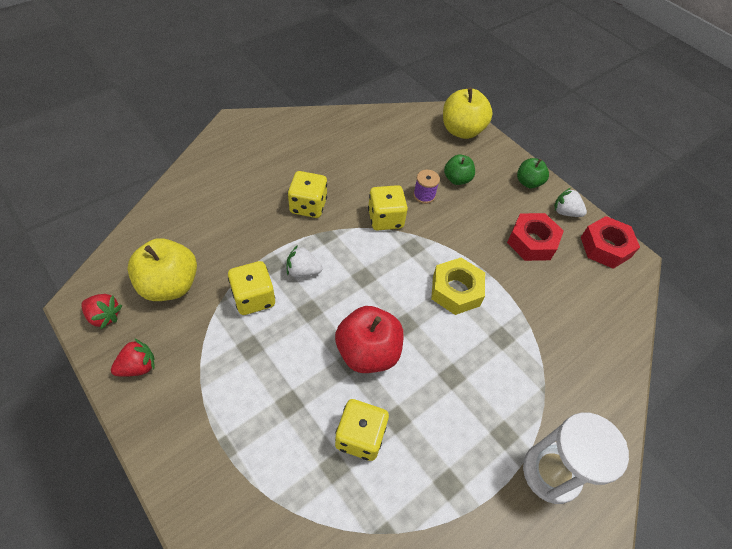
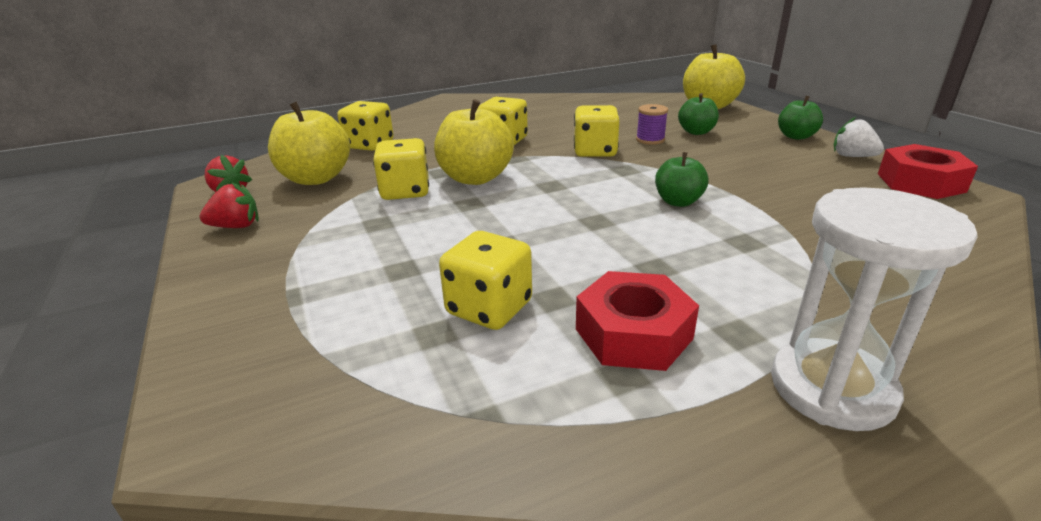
camera: 20 degrees right, 25 degrees down
white strawberry [286,245,323,277] -> yellow apple [434,99,514,185]
red apple [335,306,404,373] -> none
yellow nut [431,258,485,315] -> green apple [655,152,709,207]
red nut [507,213,564,261] -> red nut moved to [576,271,699,371]
none -> yellow dice [337,101,394,151]

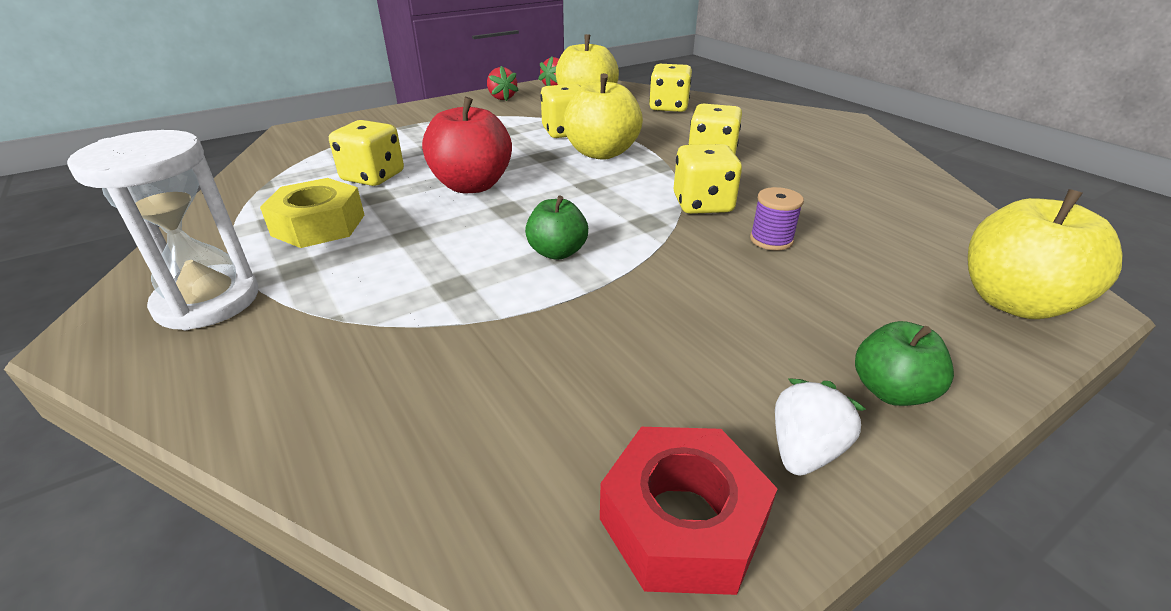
camera: 80 degrees right, 5 degrees up
red nut [576,271,699,371] -> yellow nut [260,178,364,248]
green apple [678,93,719,135] -> none
none -> red apple [422,97,512,193]

